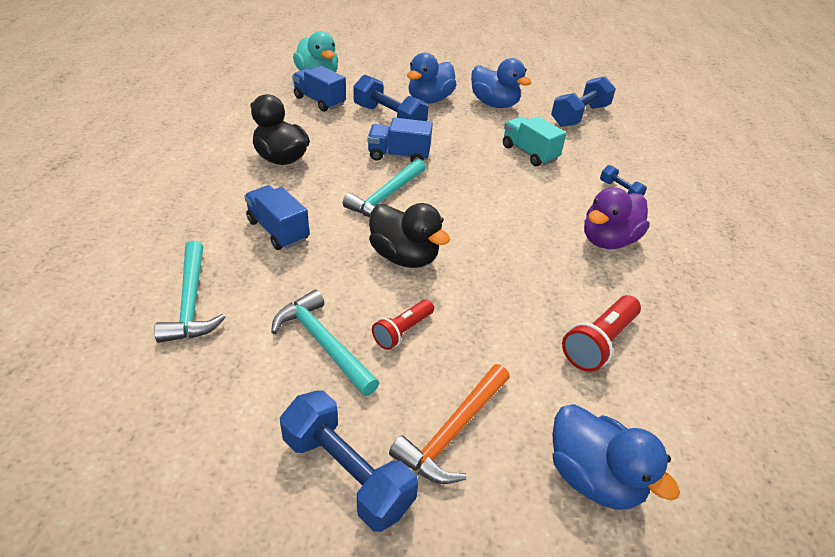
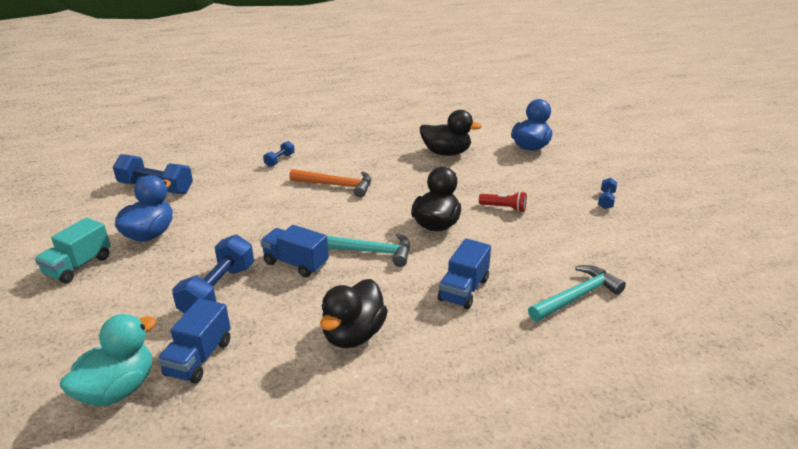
camera: 110 degrees left, 10 degrees down
turquoise hammer [271,290,379,396] -> none
blue dumbbell [280,391,418,532] -> blue dumbbell [598,178,617,209], size x0.51
blue truck [367,117,433,162] -> blue truck turned 135 degrees clockwise [260,225,329,277]
orange hammer [389,364,510,484] -> orange hammer moved to [289,169,371,197]
blue duck [407,53,457,104] -> none
turquoise truck [503,116,566,166] -> turquoise truck moved to [35,217,111,283]
red flashlight [562,295,641,372] -> black duck [420,110,482,156]
purple duck [584,187,650,249] -> none

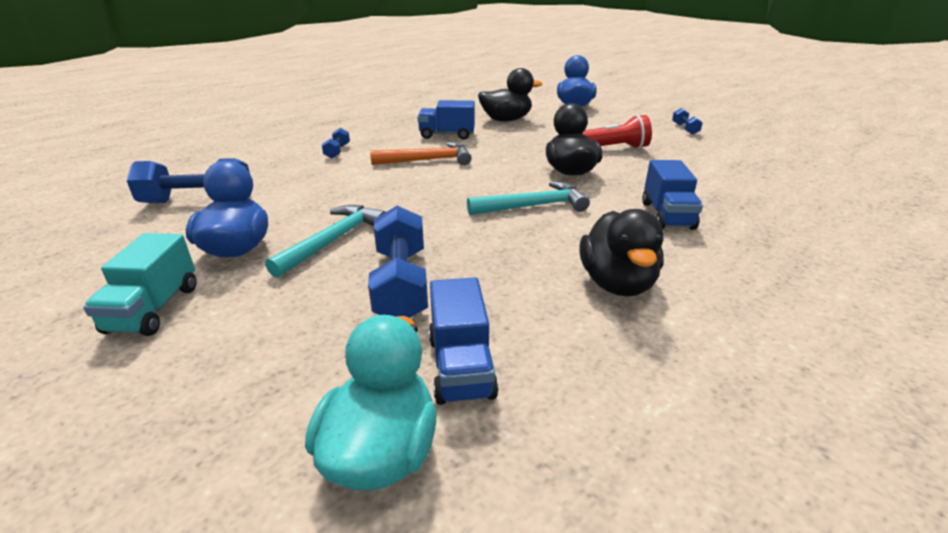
camera: 25 degrees left, 0 degrees up
blue truck [260,225,329,277] -> blue truck moved to [417,100,475,140]
red flashlight [479,191,527,212] -> red flashlight [582,115,652,149], size x1.51
turquoise hammer [528,265,626,322] -> turquoise hammer moved to [265,205,386,278]

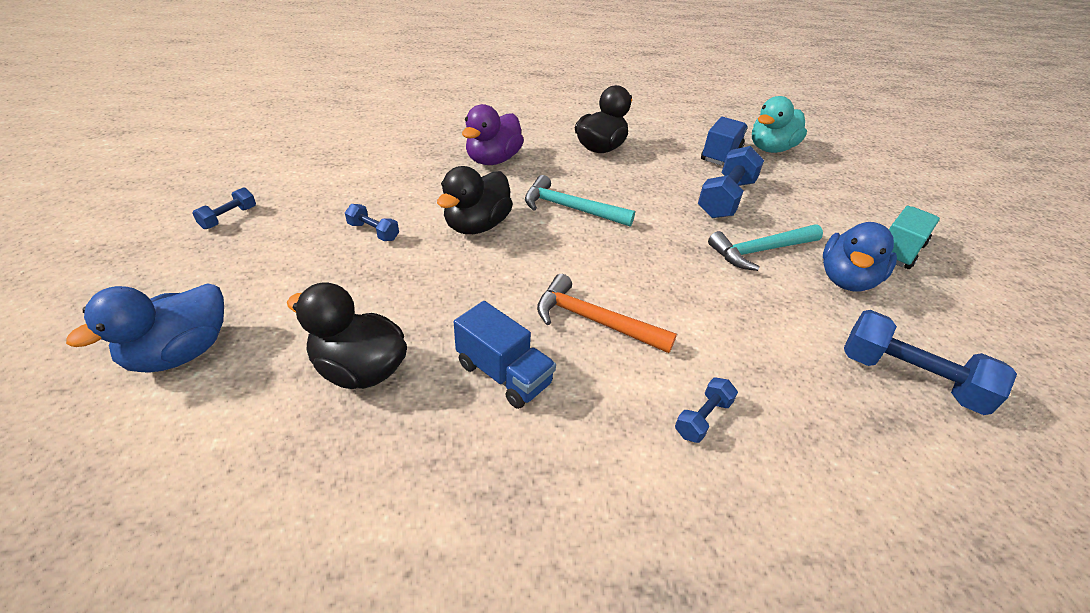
camera: 145 degrees left, 10 degrees up
red flashlight [582,115,652,149] -> blue dumbbell [345,204,399,241]
blue truck [642,160,703,230] -> purple duck [462,104,524,165]

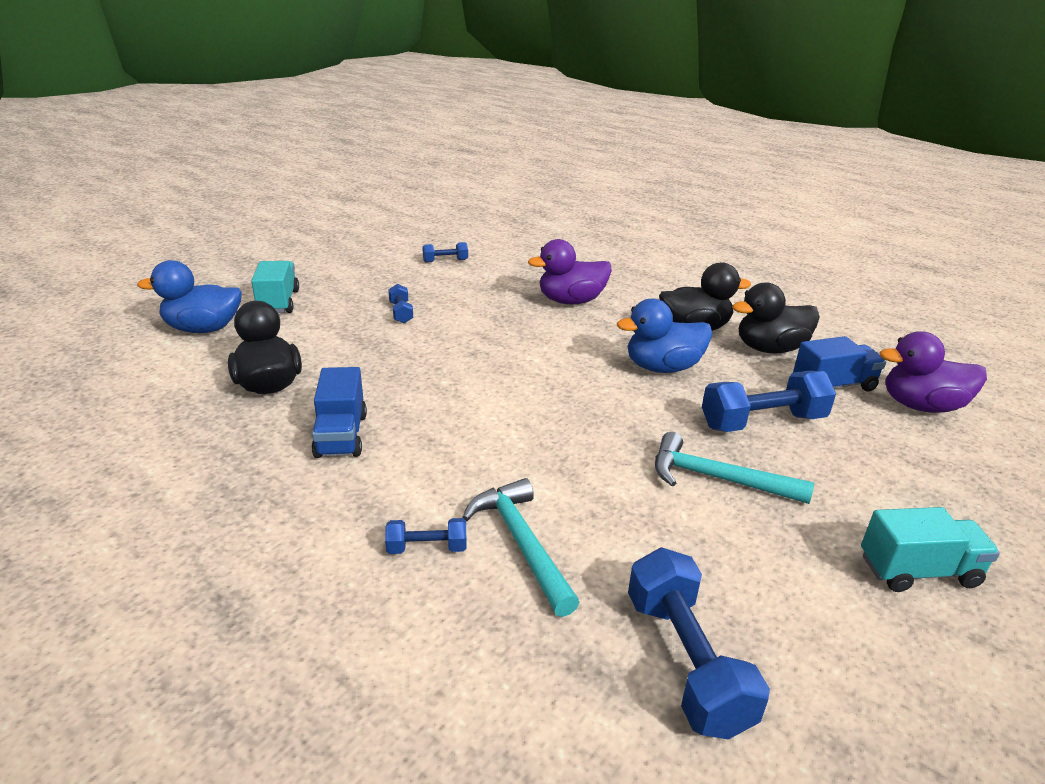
camera: 45 degrees right, 10 degrees down
blue dumbbell [192,187,256,229] -> blue dumbbell moved to [422,242,468,263]
black duck [437,166,513,234] -> black duck moved to [732,282,820,354]
turquoise hammer [525,175,635,227] -> turquoise hammer moved to [462,478,580,617]
orange hammer [537,274,677,353] -> none
turquoise duck [752,96,807,153] -> purple duck [880,331,987,413]
blue duck [823,222,897,292] -> blue duck moved to [617,299,712,373]
none -> turquoise truck [251,261,299,313]

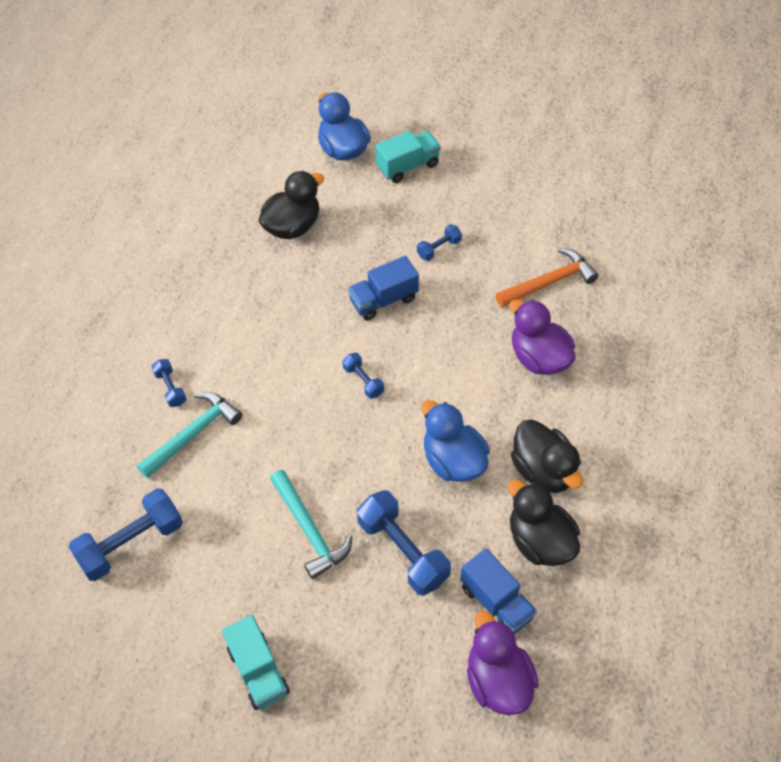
camera: 70 degrees right, 25 degrees up
blue truck [312,367,367,458] -> blue truck moved to [348,256,419,320]
blue dumbbell [422,242,468,263] -> blue dumbbell moved to [343,353,384,399]
turquoise hammer [655,432,814,504] -> turquoise hammer turned 150 degrees clockwise [270,470,353,579]
none -> orange hammer [496,248,599,307]

